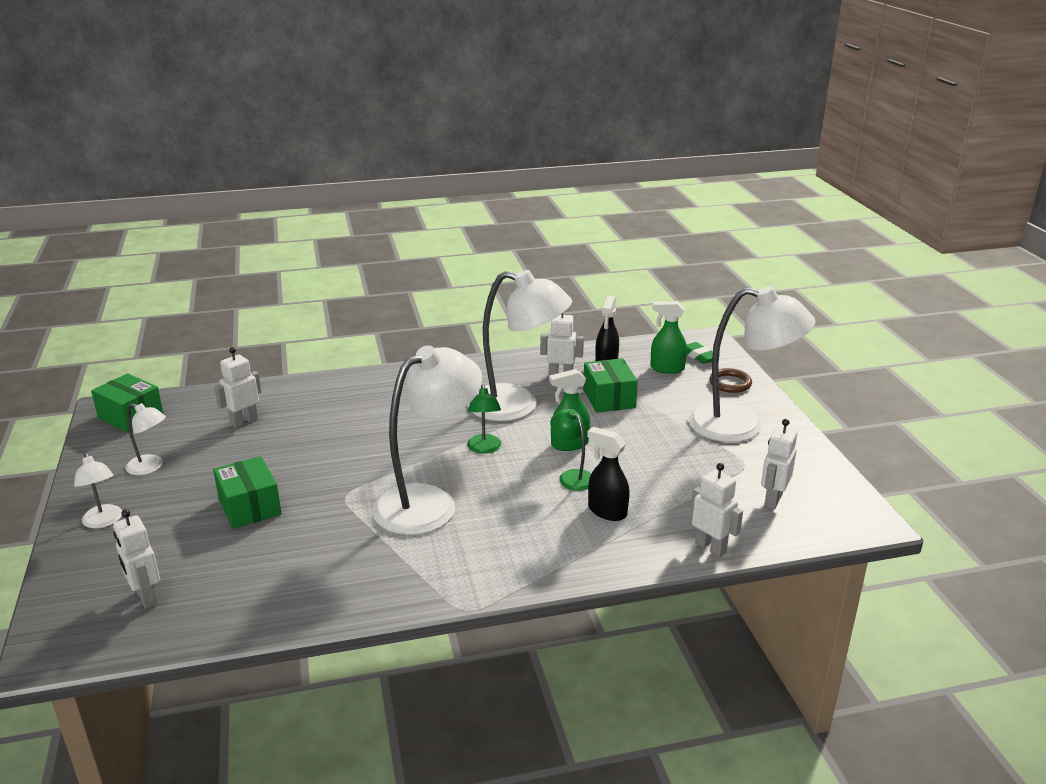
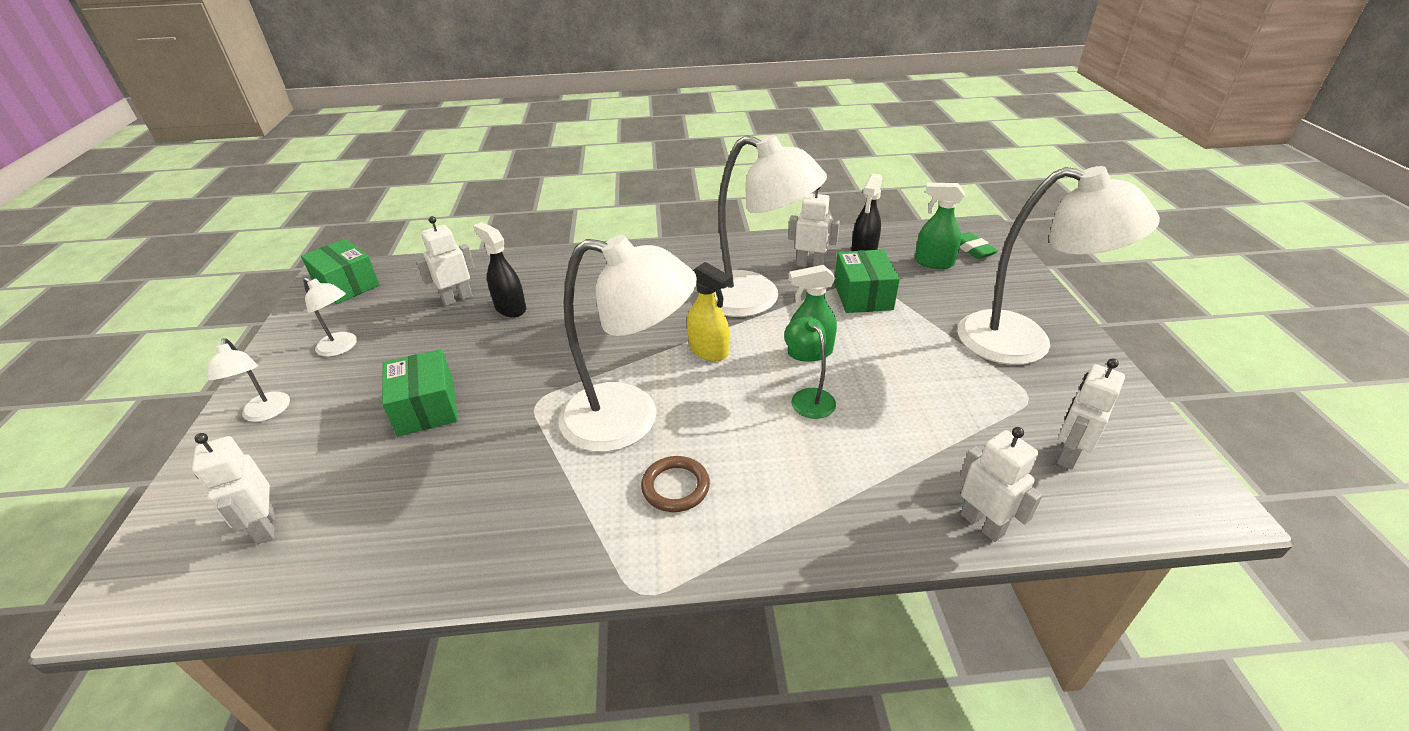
camera: 10 degrees right, 10 degrees up
white lamp [373,345,482,535] -> white lamp turned 45 degrees clockwise [559,235,697,452]
green lamp [467,384,501,454] -> yellow spray bottle [687,262,732,361]
black spray bottle [587,427,630,521] -> black spray bottle moved to [473,222,526,317]
brown ring [709,368,752,393] -> brown ring moved to [641,456,710,512]

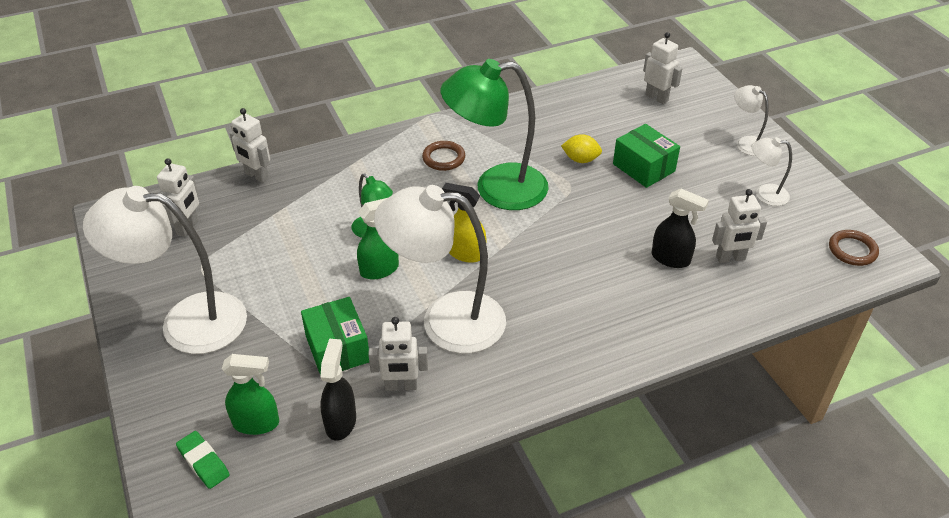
camera: 160 degrees right, 5 degrees up
green box [301,239,380,304] -> brown ring [829,230,879,266]
white robot [416,216,475,306] -> white robot turned 45 degrees clockwise [712,189,767,263]
white lamp [559,235,697,452] -> green lamp [440,59,549,210]
none -> yellow lemon [561,134,602,163]

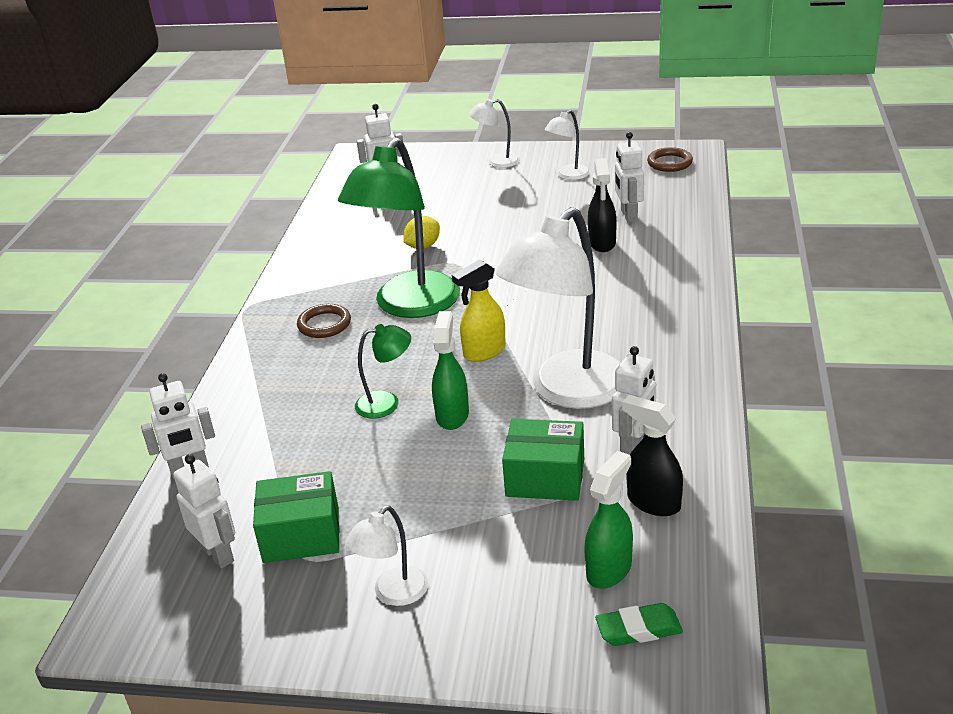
camera: 55 degrees left, 10 degrees down
white lamp [83,186,247,354] -> white lamp [345,506,428,606], size x0.46
green box [613,124,680,188] -> green box moved to [253,471,339,563]
black spray bottle [651,189,709,268] -> black spray bottle turned 120 degrees clockwise [588,158,616,252]
white robot [712,189,767,263] -> white robot turned 150 degrees clockwise [615,132,644,223]

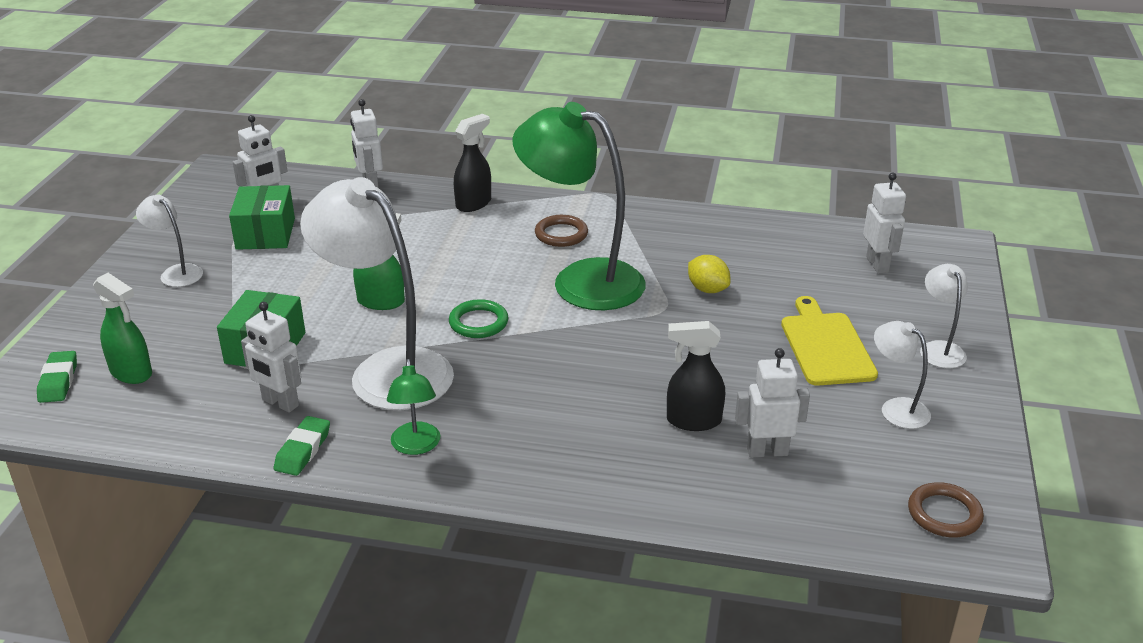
camera: 90 degrees right, 0 degrees up
green lamp [355,324,411,419] -> green lamp moved to [387,359,440,455]
yellow spray bottle [452,259,506,362] -> green ring [449,299,508,338]
black spray bottle [622,395,683,516] -> black spray bottle moved to [454,114,491,212]
none -> green eraser [274,416,330,476]
none -> yellow cutting board [781,296,878,386]

